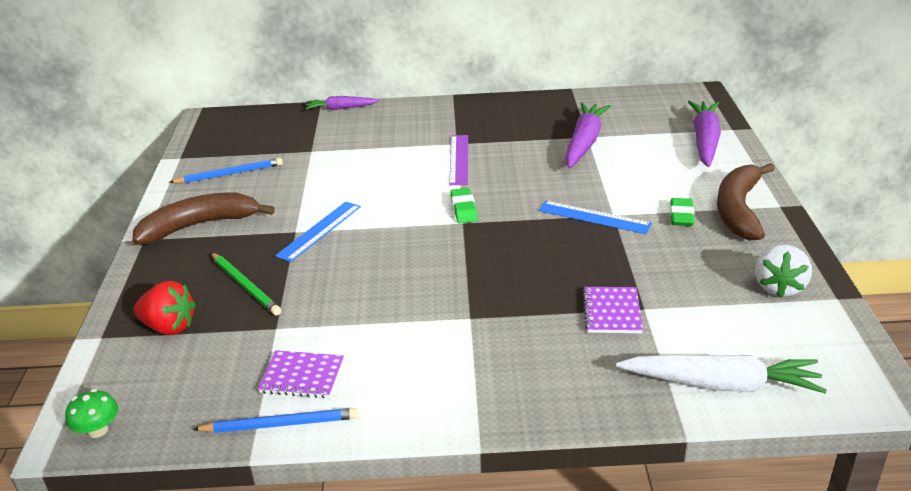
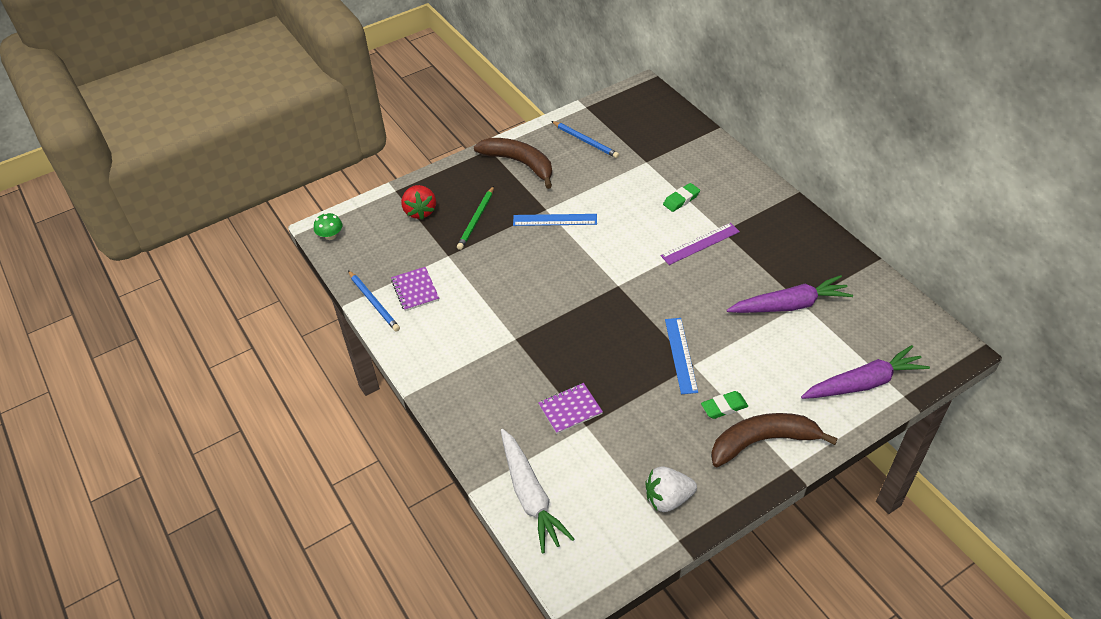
camera: 60 degrees right, 15 degrees up
purple carrot [306,96,379,110] -> none
green eraser [450,188,478,223] -> green eraser moved to [663,183,700,212]

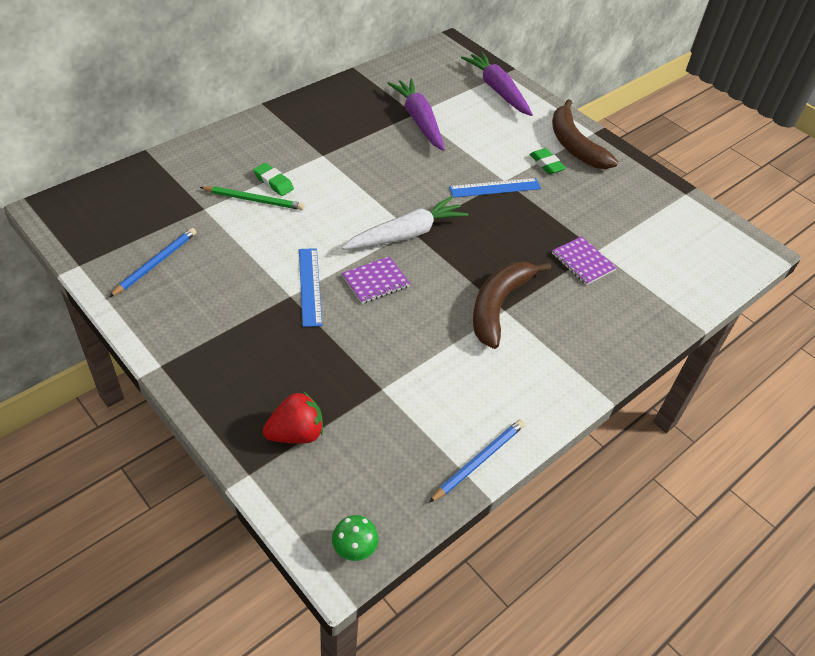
camera: 105 degrees left, 0 degrees up
purple notebook [391,267,439,311] -> purple notebook moved to [342,256,410,304]
green pencil [457,186,494,250] -> green pencil moved to [200,186,304,210]
brown banana [474,138,552,189] -> brown banana moved to [473,262,551,349]
white carrot [501,429,574,553] -> white carrot moved to [342,196,469,250]
white strawberry [646,466,697,512] -> none
purple ruler [660,223,740,265] -> none

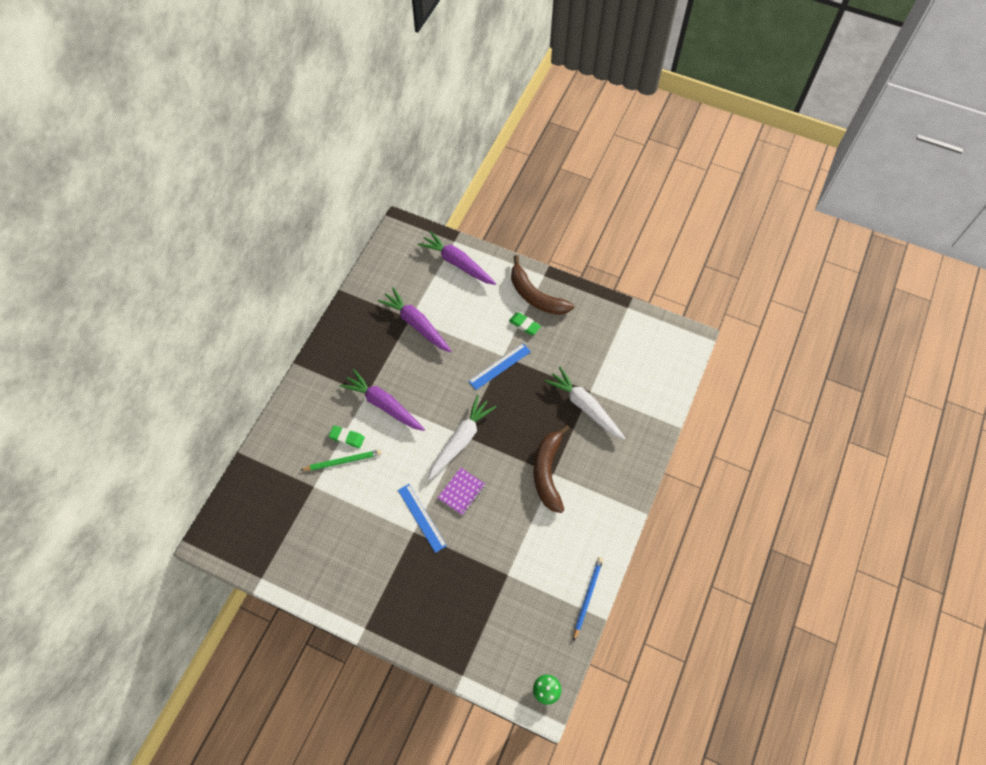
camera: 20 degrees left, 15 degrees up
blue pencil [109,228,196,297] -> none
red strawberry [263,392,323,444] -> none
purple notebook [552,236,617,285] -> white carrot [545,367,625,440]
none -> purple carrot [340,369,425,431]

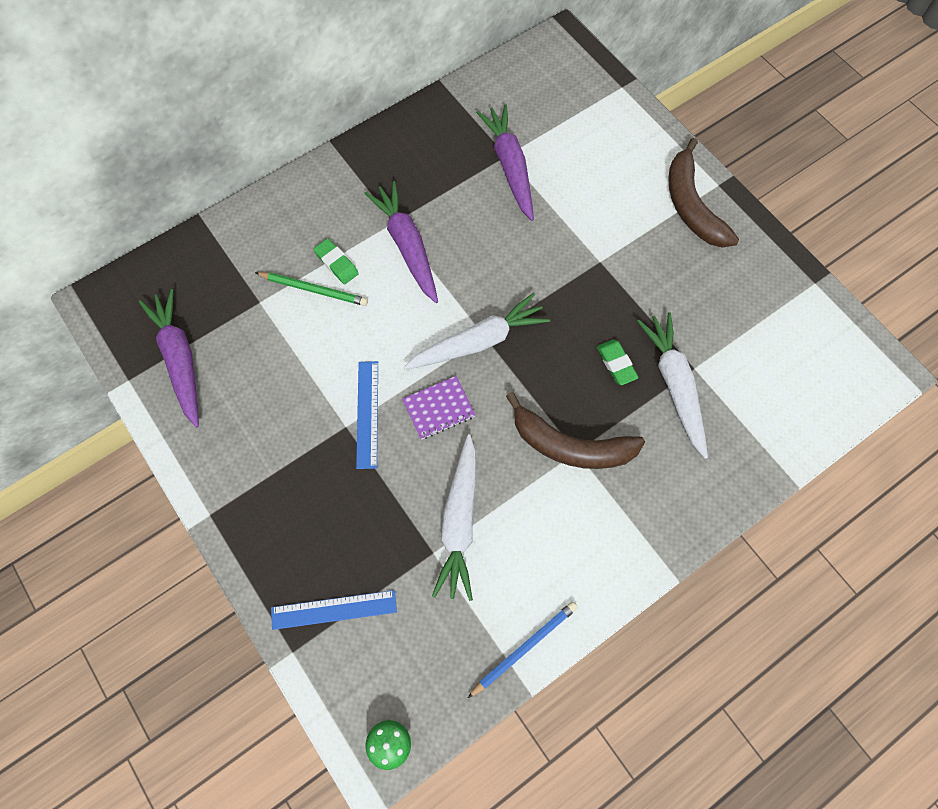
camera: 30 degrees right, 5 degrees up
purple carrot [418,231,496,285] -> purple carrot moved to [139,289,199,427]
blue ruler [468,343,531,390] -> blue ruler moved to [271,590,397,630]
green eraser [509,312,541,335] -> green eraser moved to [597,339,639,385]
brown banana [534,425,570,513] -> brown banana turned 105 degrees counterclockwise [506,392,645,469]
none -> white carrot [432,434,476,601]

